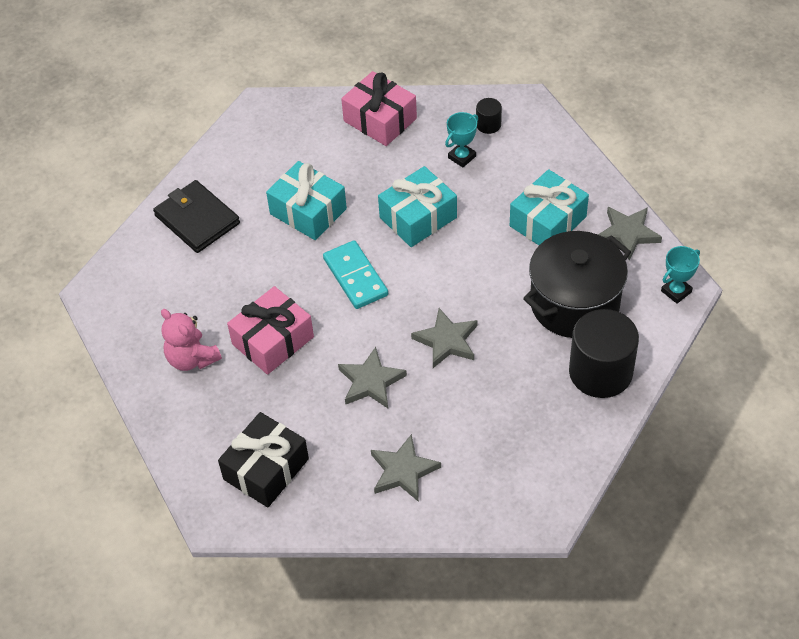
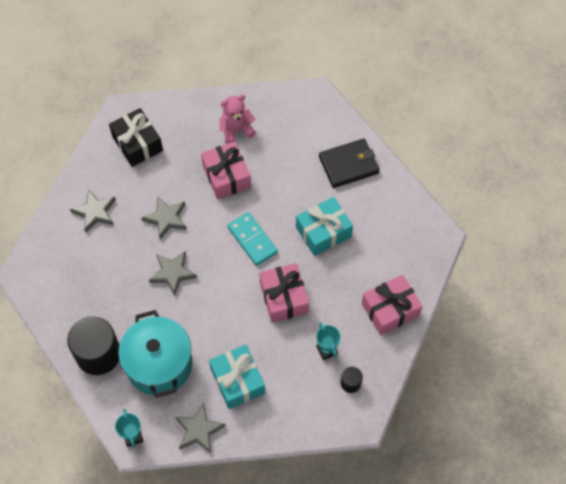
camera: 110 degrees right, 10 degrees up
turquoise domino [323,240,388,309] -> turquoise domino turned 60 degrees clockwise [227,212,278,266]
turquoise gift [378,166,457,247] -> pink gift [259,263,309,323]
black pot [523,231,631,338] -> turquoise pot [118,310,192,398]

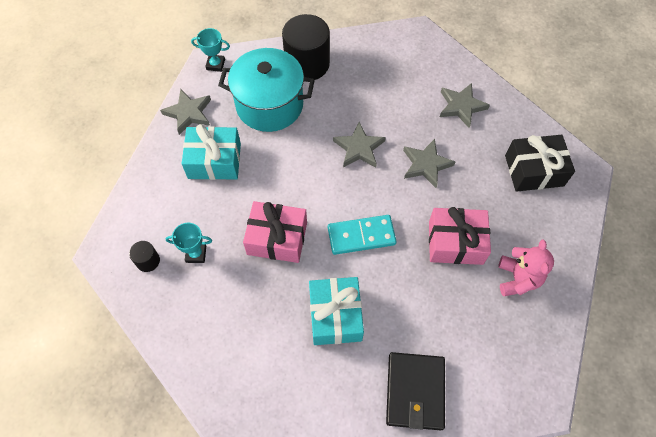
camera: 115 degrees right, 0 degrees up
pink gift [362,275,423,335] -> none

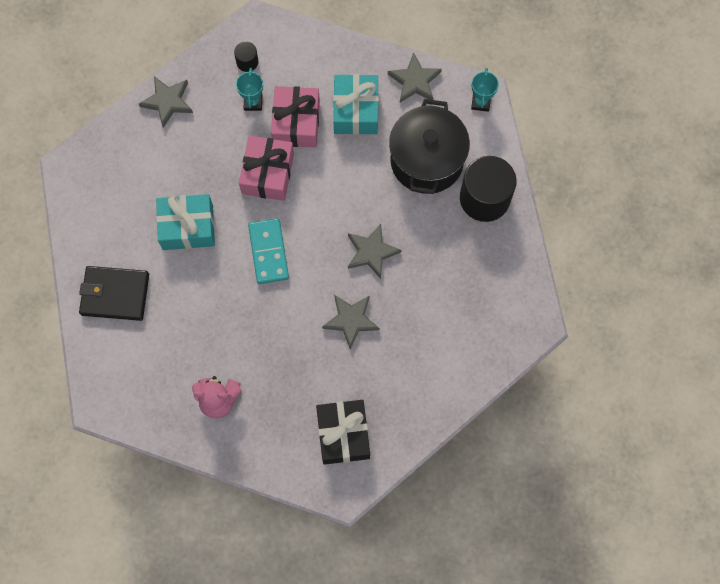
camera: 90 degrees right, 10 degrees up
turquoise pot [218,48,315,132] -> black pot [389,99,470,194]
pink gift [429,207,491,265] -> pink gift moved to [271,86,320,148]
grey star [440,83,490,128] -> grey star moved to [139,76,193,128]

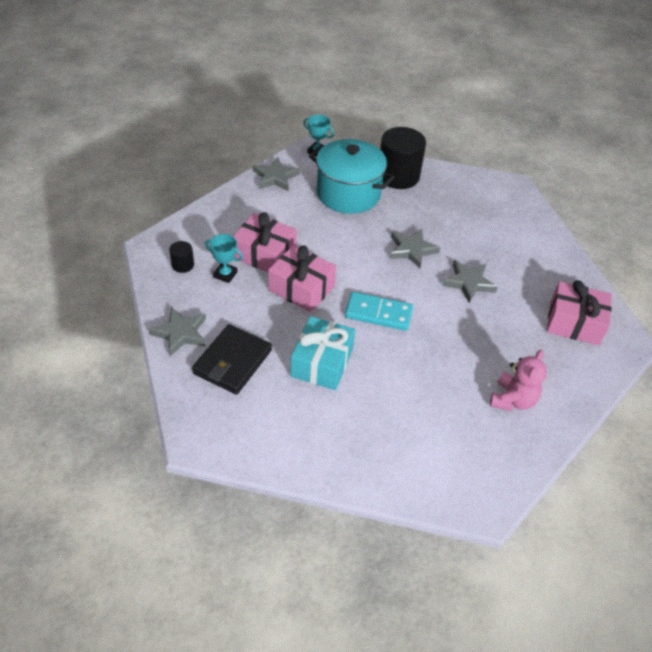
camera: 70 degrees left, 25 degrees down
black wallet [79,266,149,321] -> black wallet moved to [192,324,272,395]
black gift [316,400,370,465] -> pink gift [547,280,612,345]
turquoise gift [333,74,379,135] -> none
black pot [389,99,470,194] -> turquoise pot [309,139,395,214]

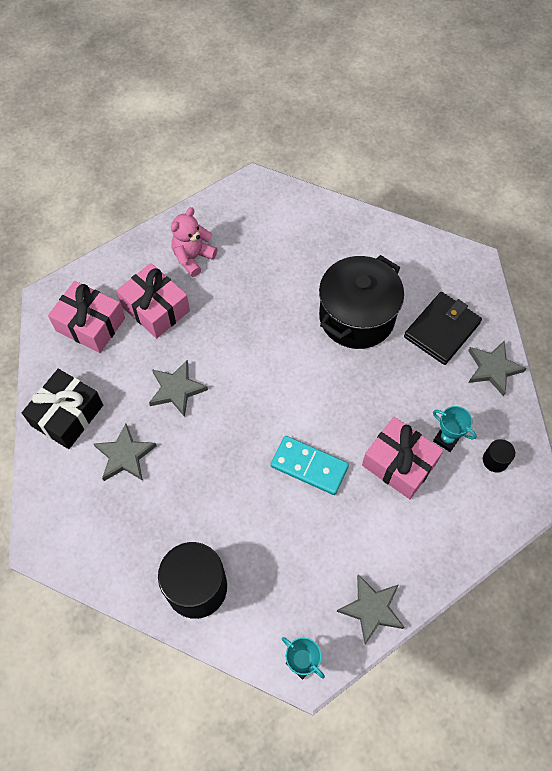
camera: 165 degrees left, 15 degrees up
pink gift [268,245,336,312] -> pink gift moved to [116,263,190,339]
turquoise gift [290,316,355,390] -> black pot [319,255,404,349]
turquoise pot [309,139,395,214] -> none
turquoise domino [345,292,413,331] -> turquoise domino moved to [271,436,349,495]
grey star [390,229,440,269] -> grey star moved to [94,423,157,481]
none -> black gift [22,369,103,449]

